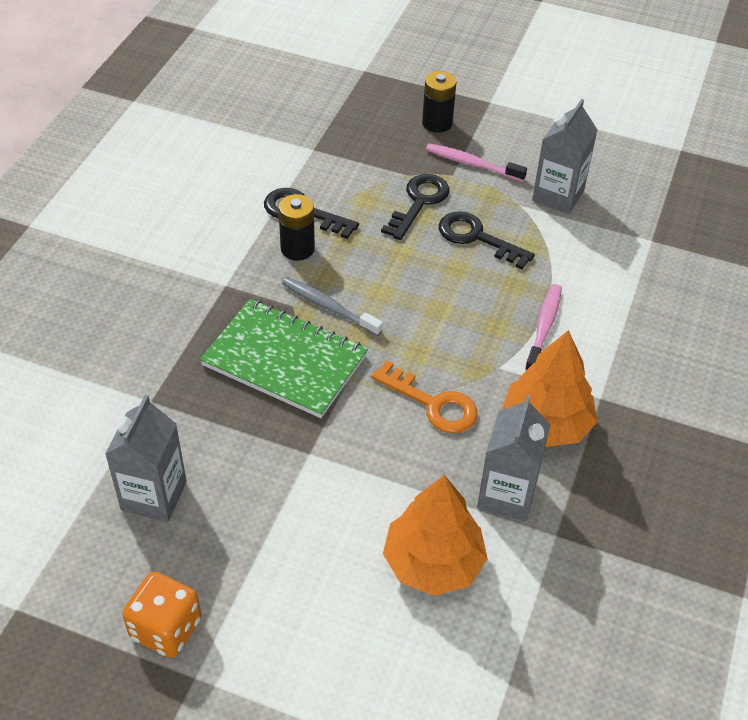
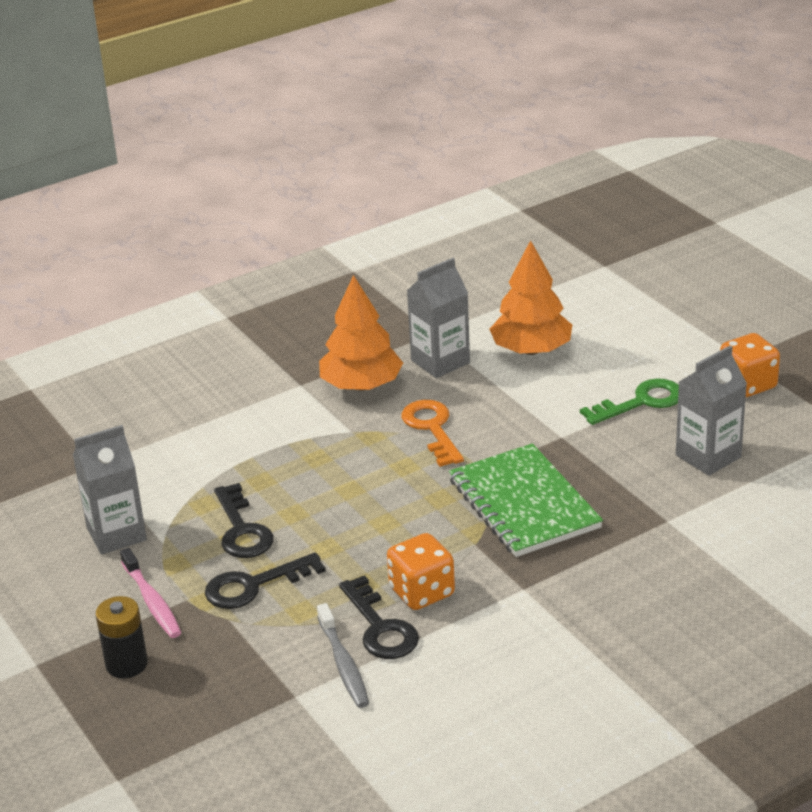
camera: 140 degrees left, 15 degrees down
black battery [278,194,315,261] -> orange dice [387,533,455,610]
grey toothbrush [282,277,383,336] -> grey toothbrush moved to [317,603,369,708]
pink toothbrush [525,284,562,371] -> none
none -> green key [580,378,679,425]

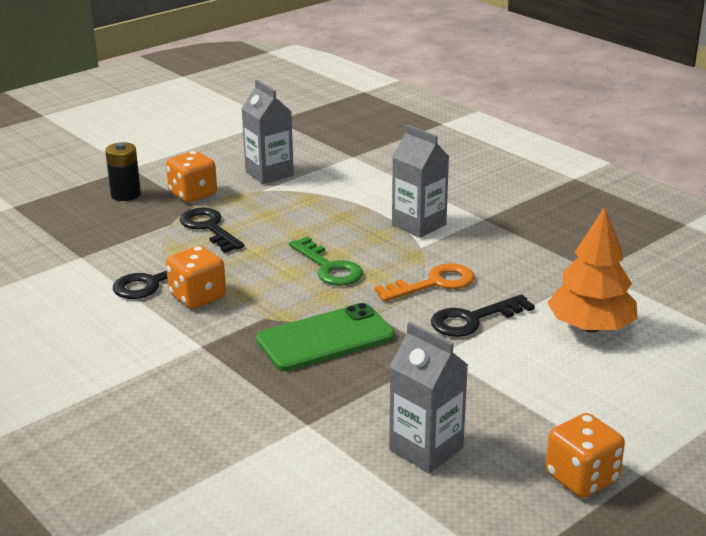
camera: 80 degrees right, 5 degrees down
pink toothbrush [120,548,182,638] -> orange dice [166,151,217,203]
black key [214,483,274,558] -> black key moved to [431,294,535,337]
grey toothbrush [317,603,369,708] -> none
orange tree [319,275,403,391] -> none
grey carton [407,258,470,378] -> grey carton moved to [392,125,449,238]
green notebook [449,443,603,557] -> green phone [256,303,395,371]
green key [580,378,679,425] -> green key moved to [289,236,363,286]

